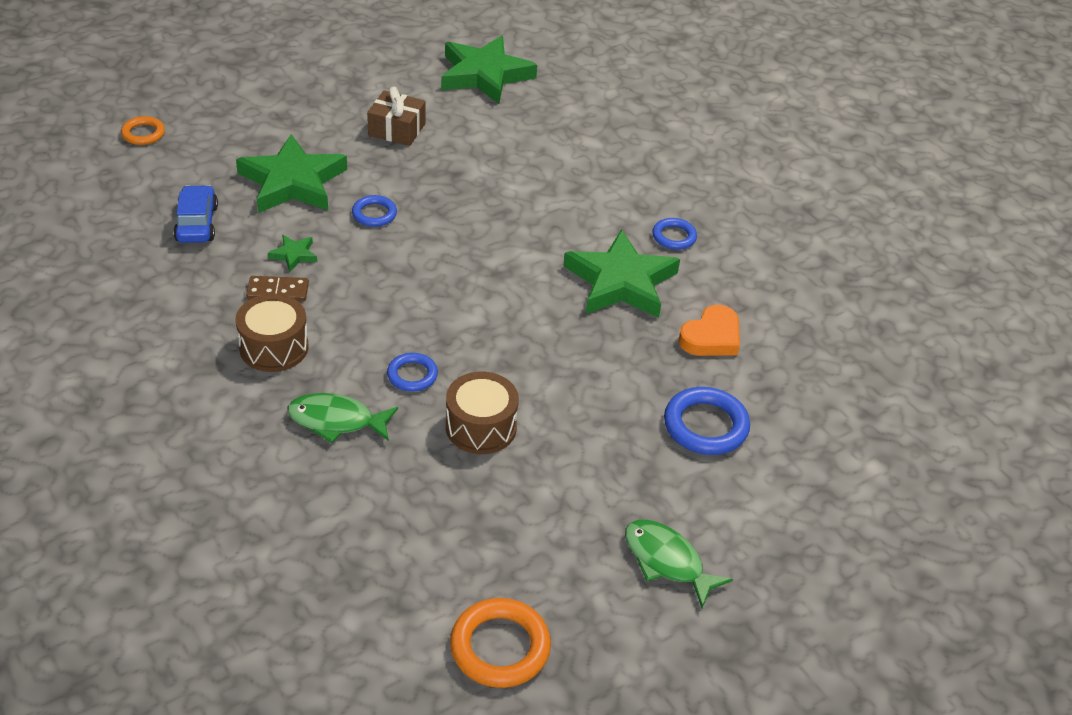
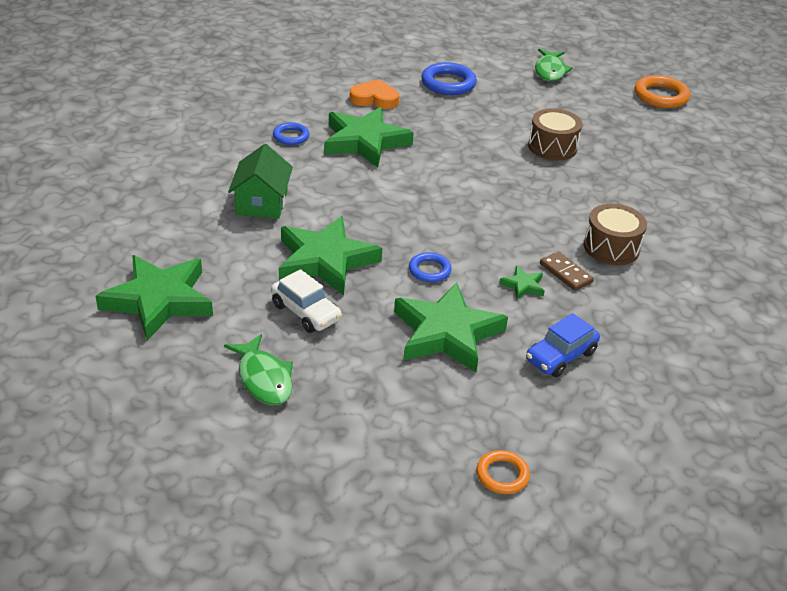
camera: 125 degrees left, 5 degrees down
green fish [288,393,398,443] -> green fish moved to [224,334,293,405]
brown gift [367,87,426,146] -> white car [271,269,342,333]
blue ring [387,353,438,392] -> none
none -> green house [228,144,293,219]
none -> green star [279,216,382,295]

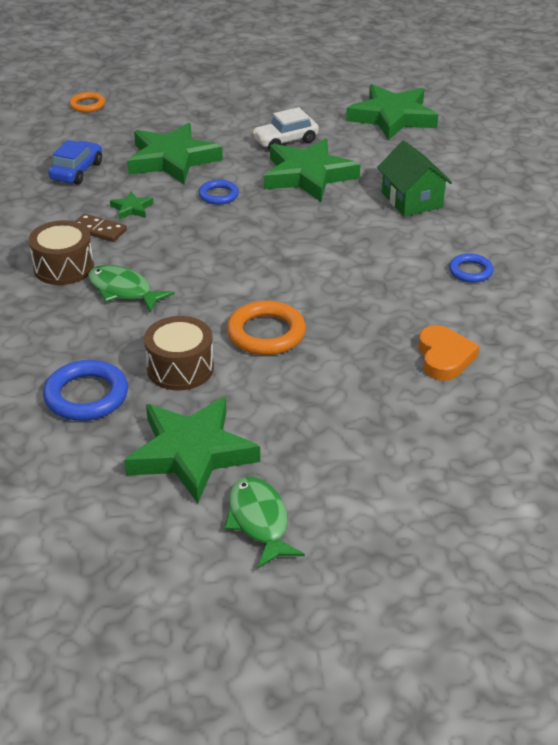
camera: 155 degrees right, 0 degrees up
green fish [224,334,293,405] -> green fish moved to [88,265,175,312]
white car [271,269,342,333] -> white car turned 45 degrees counterclockwise [252,107,319,150]
green star [324,107,414,167] -> green star moved to [124,397,260,503]
orange heart [350,79,399,109] -> orange heart turned 75 degrees counterclockwise [418,325,479,381]
blue ring [421,62,477,95] -> blue ring moved to [43,360,128,421]
orange ring [635,75,690,108] -> orange ring moved to [227,301,306,355]

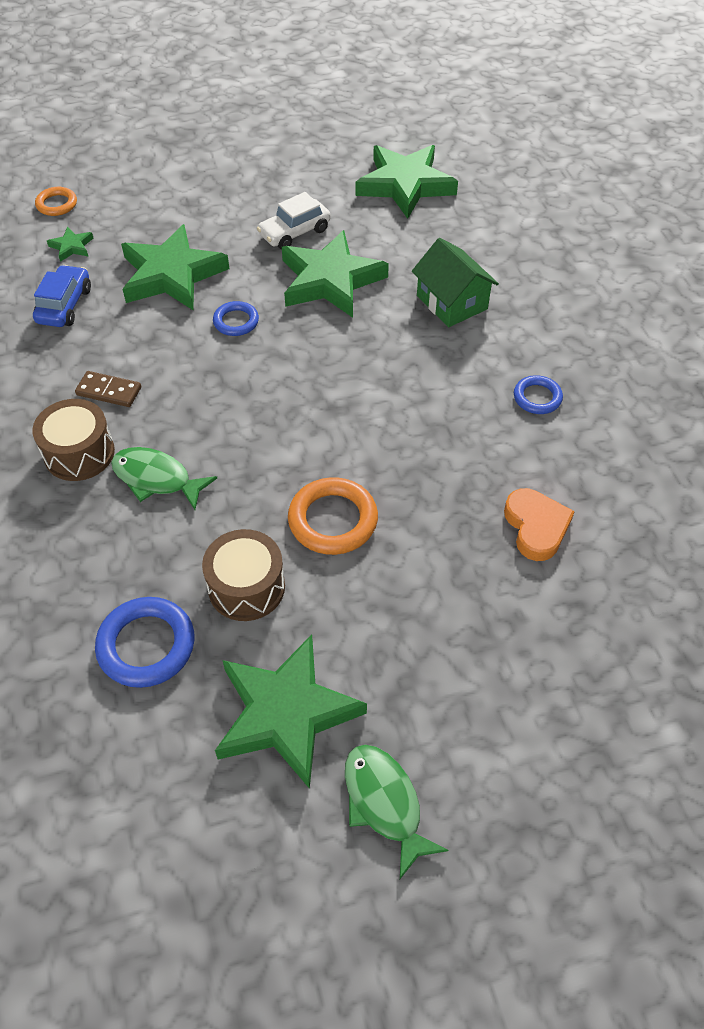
camera: 10 degrees left, 15 degrees up
green star [110,192,153,219] -> green star moved to [47,227,93,262]

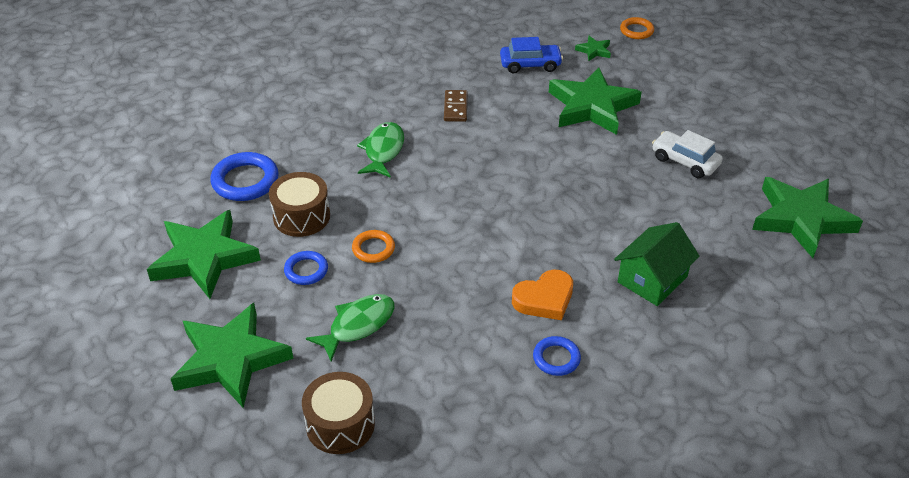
camera: 75 degrees right, 10 degrees down
brown drum [32,399,115,481] -> brown drum moved to [302,372,375,454]
blue ring [213,301,259,336] -> blue ring moved to [284,251,328,285]
green star [282,230,389,318] -> green star moved to [171,303,294,408]
orange ring [288,477,378,555] -> orange ring [352,230,395,263], size x0.60
green fish [345,745,448,879] -> green fish moved to [306,294,395,361]
orange heart [504,488,575,561] -> orange heart moved to [512,269,573,320]

